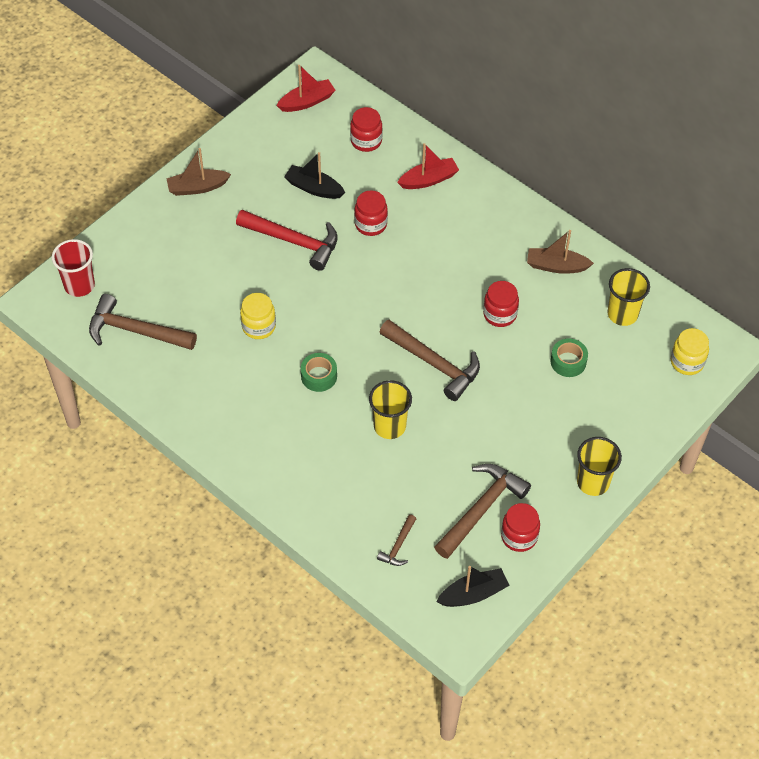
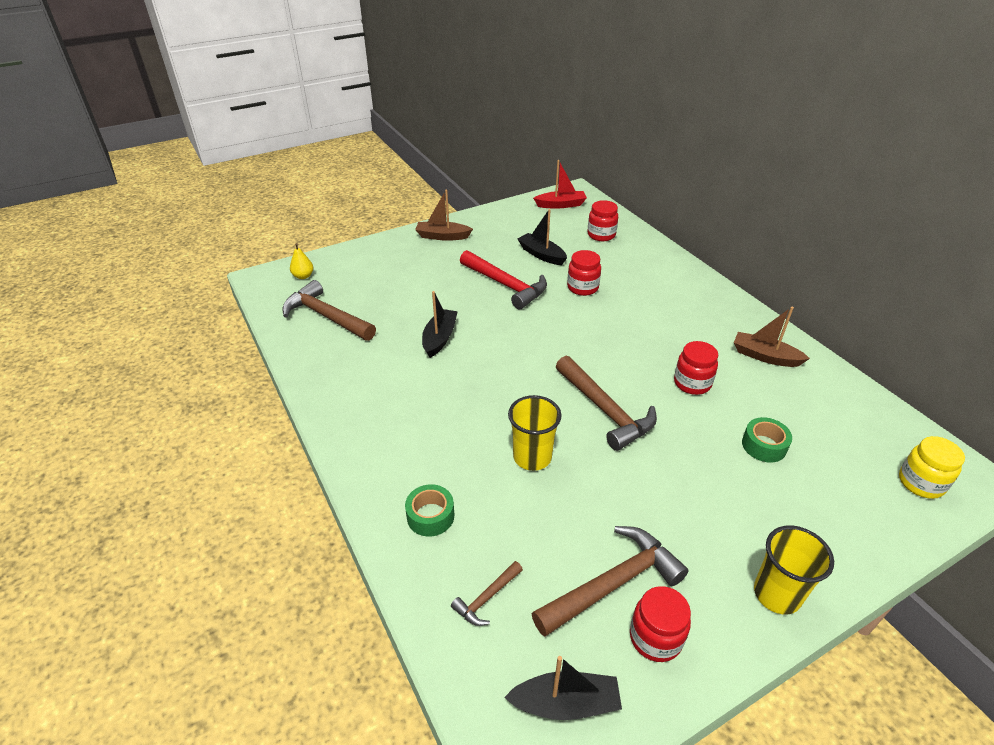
camera: 20 degrees right, 15 degrees down
red cup [52,239,95,297] -> yellow pear [290,243,313,279]
yellow jar [240,293,276,339] -> black boat [422,291,458,358]
green tape [301,353,337,392] -> green tape moved to [405,484,454,537]
red boat [397,143,459,189] -> none
yellow cup [607,268,650,326] -> none

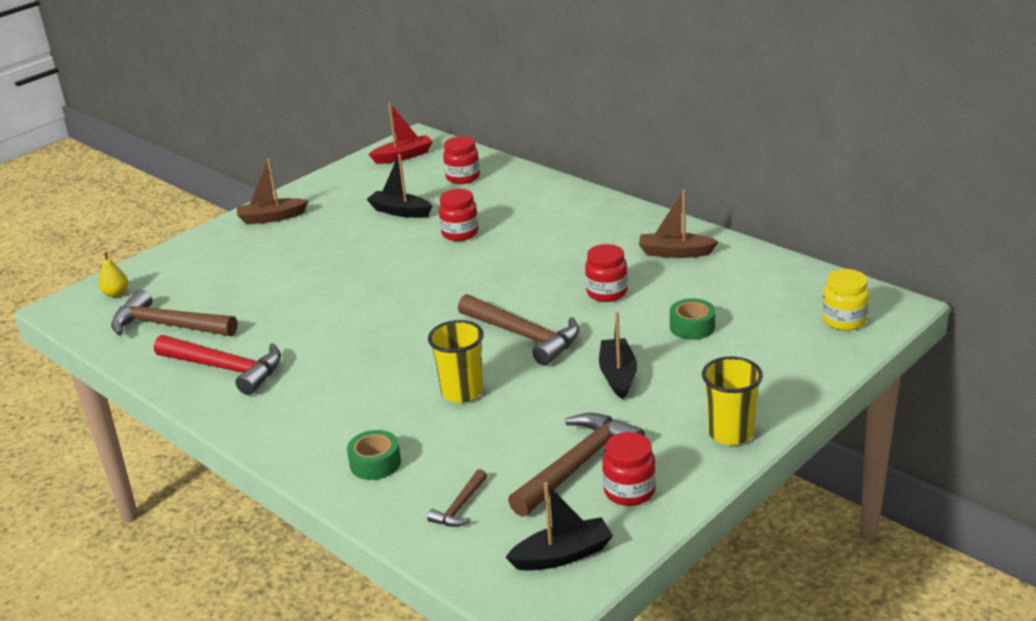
camera: 15 degrees left, 10 degrees down
black boat [422,291,458,358] -> black boat moved to [599,312,637,399]
red hammer [460,250,547,309] -> red hammer moved to [154,335,281,395]

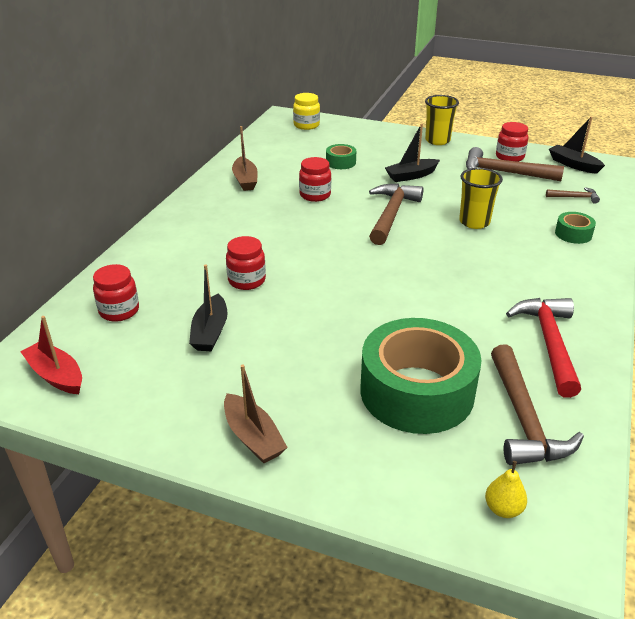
camera: 115 degrees left, 5 degrees up
none -> green tape [360,318,481,434]

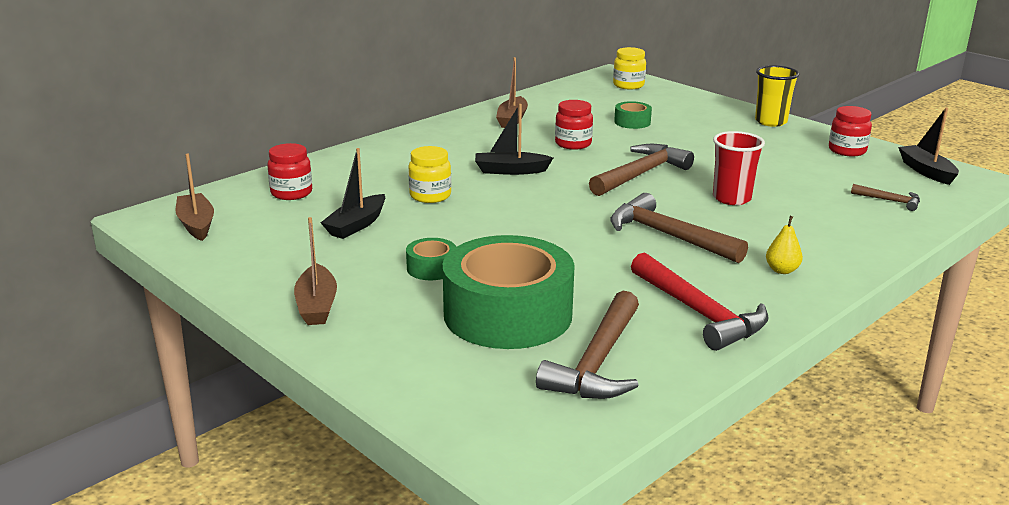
camera: 25 degrees right, 10 degrees down
red boat [20,316,82,394] -> brown boat [176,154,214,241]
red jar [226,236,266,290] -> yellow jar [409,146,451,203]
black boat [385,124,440,182] -> black boat moved to [475,104,553,175]
yellow cup [459,168,503,229] -> red cup [713,131,765,205]
brown hammer [466,147,564,181] -> brown hammer moved to [610,193,748,263]
yellow pear [485,461,527,518] -> yellow pear moved to [766,216,803,274]
red hammer [506,298,581,398] -> red hammer turned 120 degrees clockwise [631,252,769,351]
green tape [555,212,596,244] -> green tape moved to [406,238,456,280]

